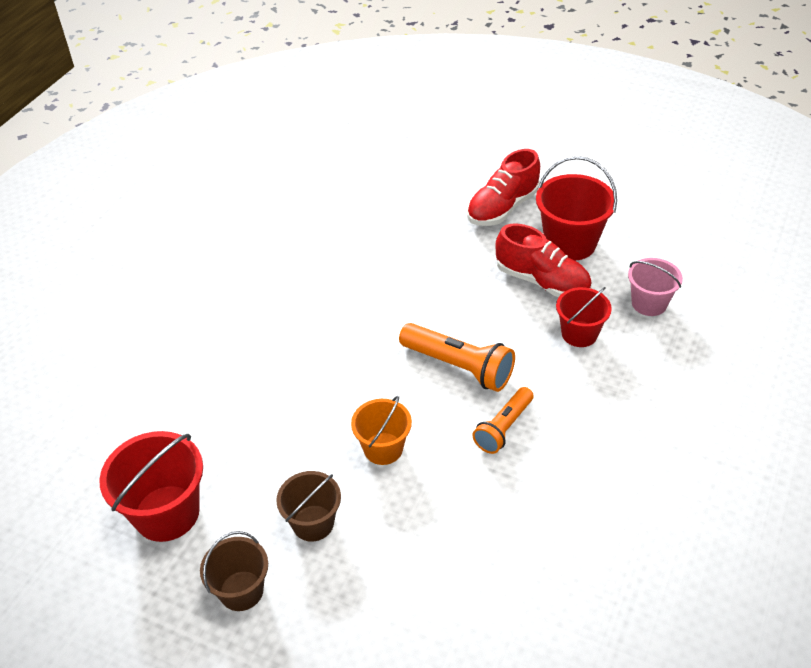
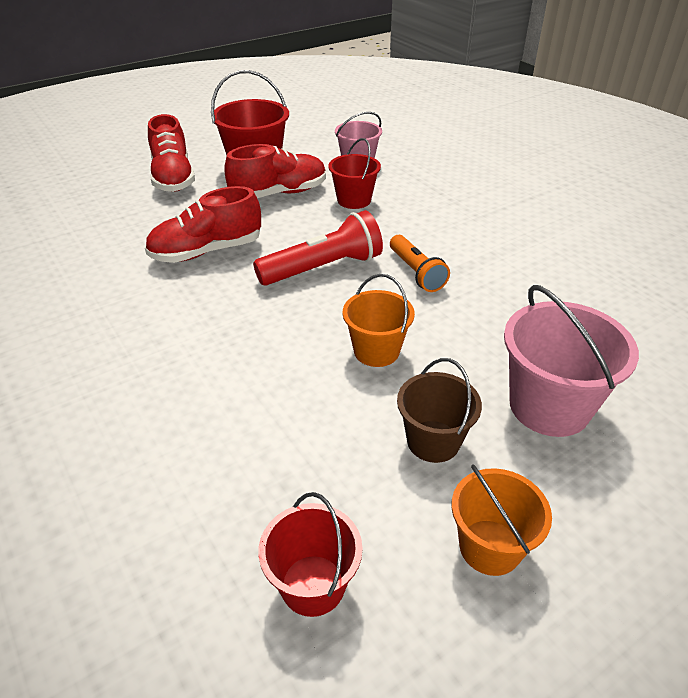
camera: 60 degrees left, 5 degrees down
red bucket [99,431,203,542] -> red bucket [258,492,362,617], size x0.64
brown bucket [200,531,268,611] -> orange bucket [452,465,552,576]
orange flashlight [399,323,515,392] -> red flashlight [253,210,383,286]
none -> red shoe [145,186,261,263]
none -> pink bucket [504,285,639,437]

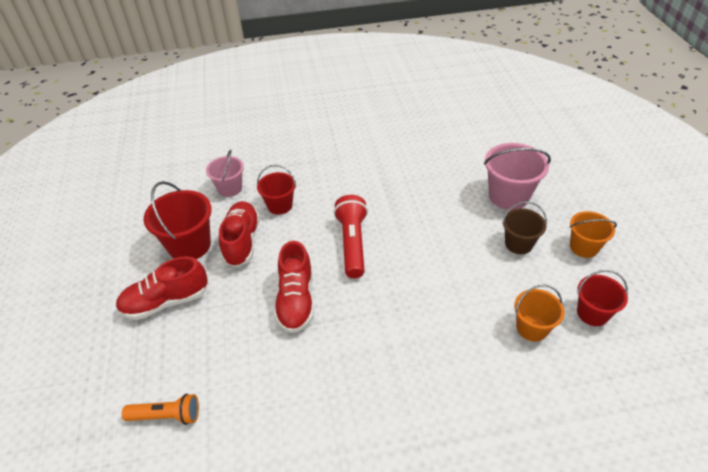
camera: 65 degrees left, 5 degrees up
red shoe [148,114,195,192] -> red shoe turned 150 degrees clockwise [116,256,208,320]
orange bucket [343,274,415,367] -> orange bucket moved to [514,284,565,342]
orange flashlight [390,235,450,292] -> orange flashlight moved to [122,394,199,425]

